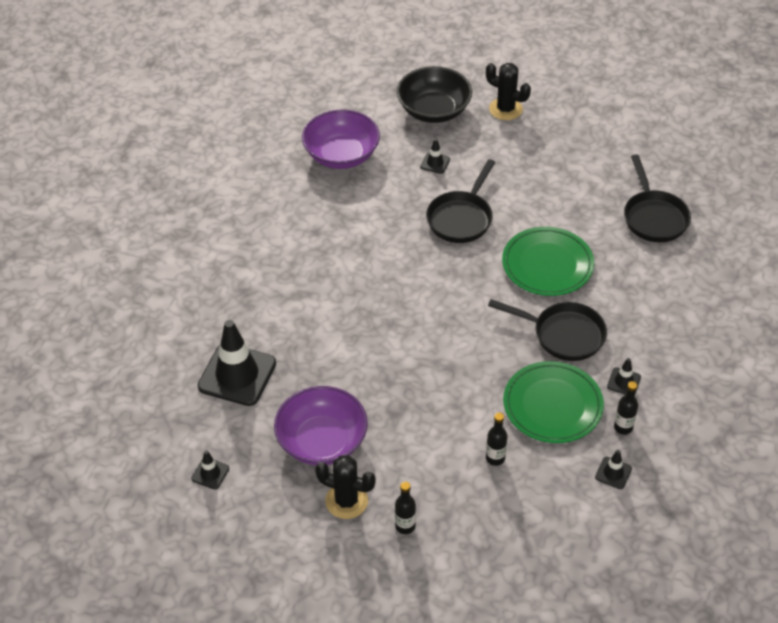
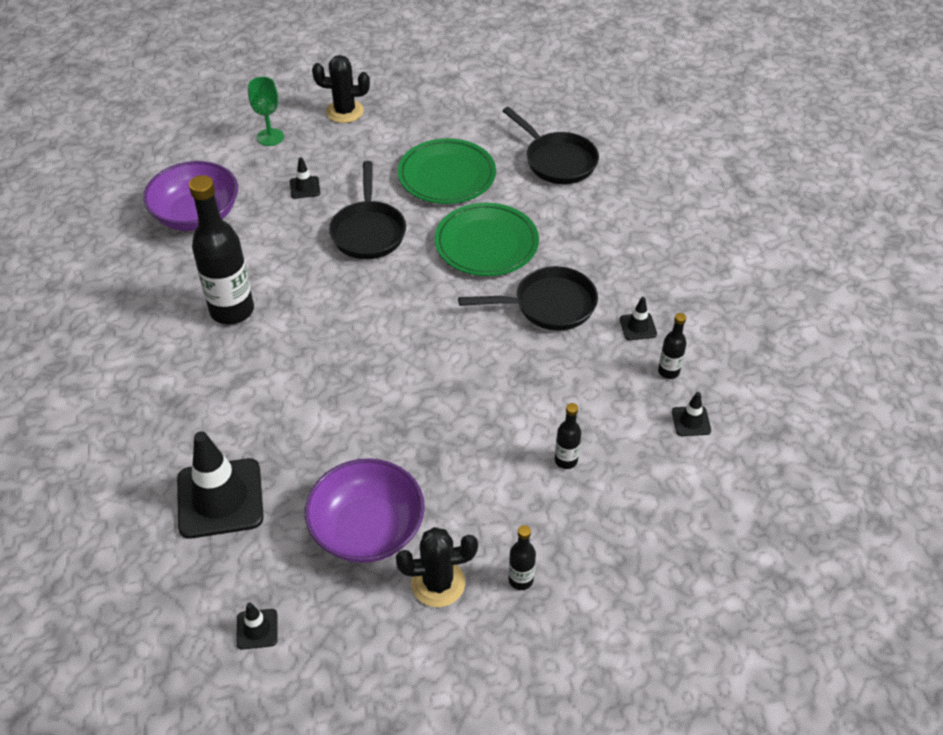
camera: 30 degrees left, 0 degrees up
black bowl [397,66,472,123] -> green goblet [248,77,284,146]
green plate [503,361,604,443] -> green plate moved to [398,138,496,204]
none -> black bottle [189,175,254,325]

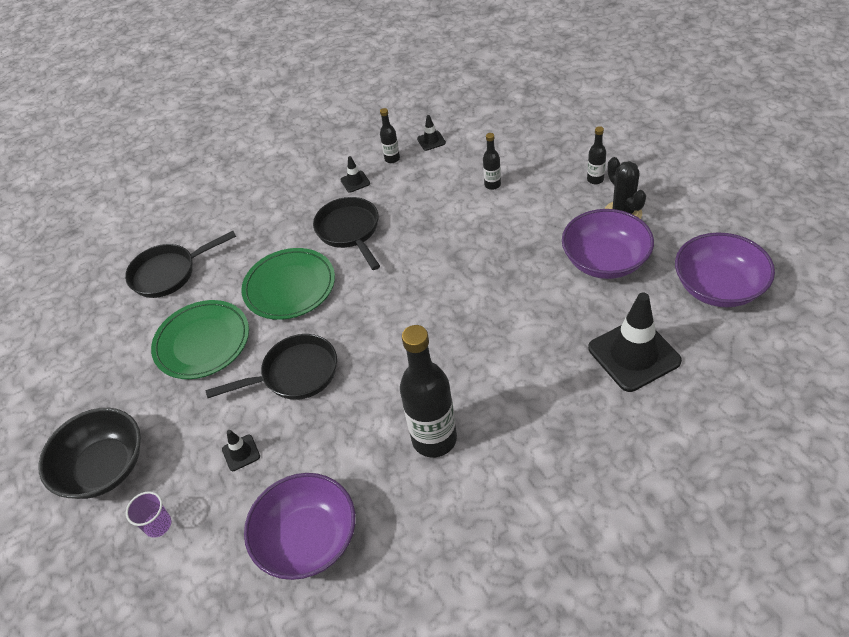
camera: 100 degrees left, 0 degrees up
black traffic cone [236,602,278,650] -> purple bowl [675,232,775,307]
green goblet [248,77,284,146] -> purple cup [126,491,171,538]
black cactus [312,55,370,123] -> black bowl [38,408,141,499]
black pan [503,107,599,184] -> black pan turned 150 degrees counterclockwise [125,231,236,298]

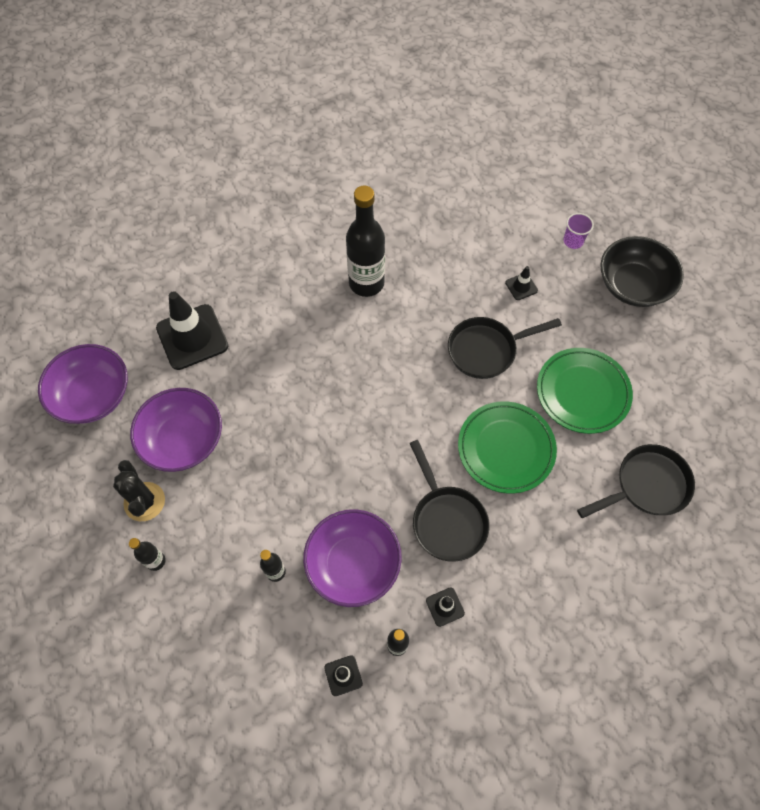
camera: 175 degrees right, 15 degrees up
purple bowl [244,473,356,580] -> purple bowl moved to [303,509,402,607]

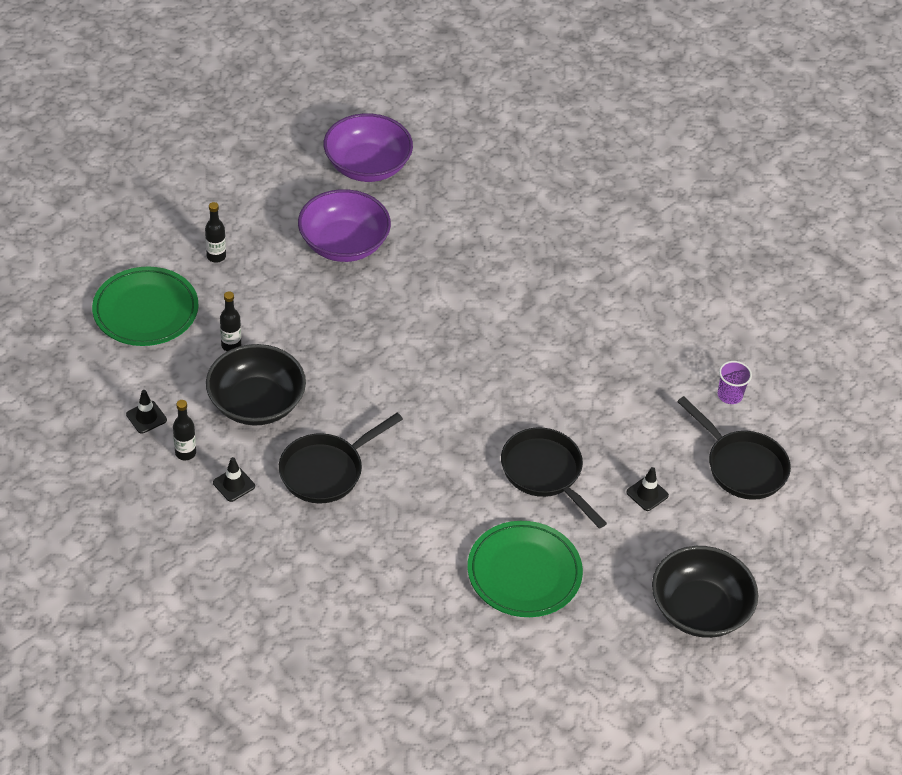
camera: 70 degrees right, 15 degrees down
black cactus [113,460,165,521] -> none
black traffic cone [156,291,228,370] -> none
purple bowl [303,509,402,607] -> black bowl [206,344,306,426]
black bottle [346,186,385,297] -> none
green plate [458,401,557,494] -> green plate moved to [92,267,198,346]
purple cup [563,213,594,249] -> purple cup moved to [717,361,752,404]
black pan [577,444,695,518] -> black pan moved to [677,396,791,500]

